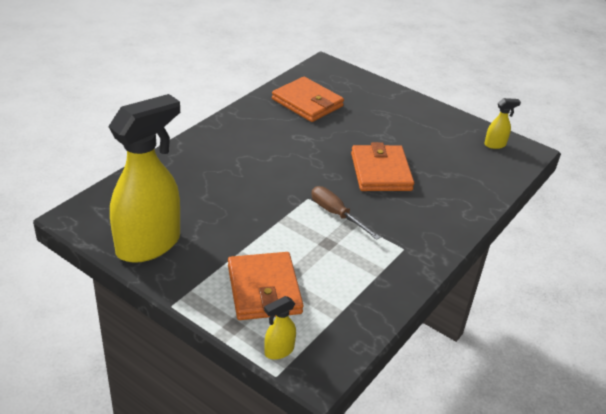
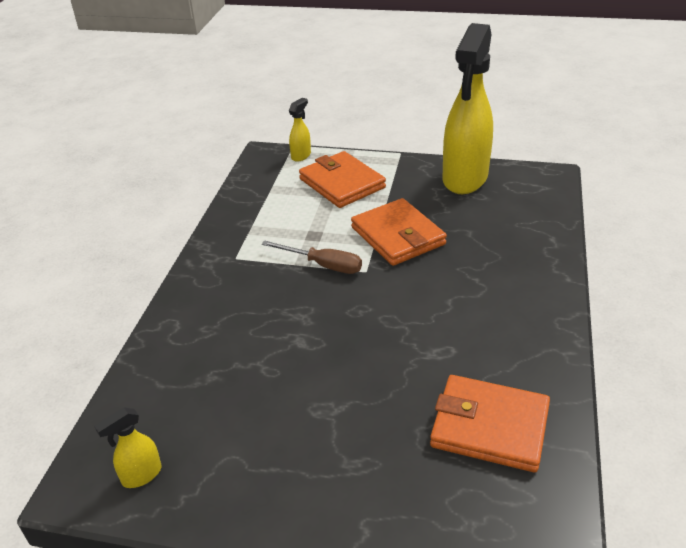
camera: 160 degrees right, 0 degrees up
orange wallet [351,142,414,191] -> orange wallet moved to [351,198,447,266]

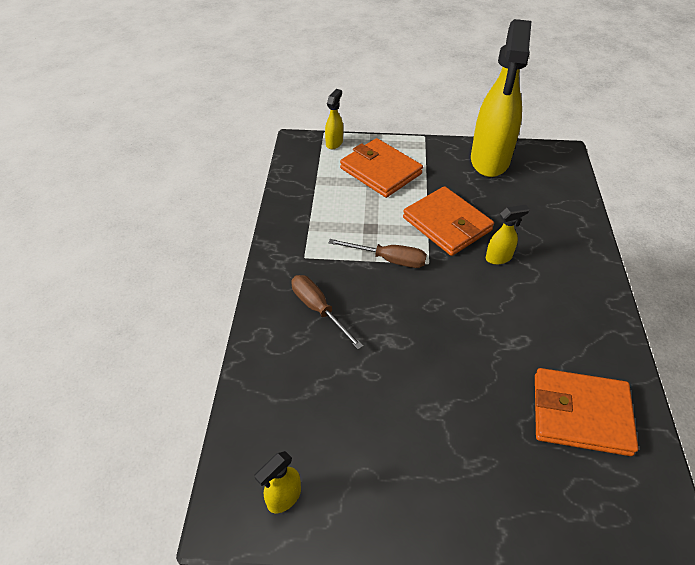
camera: 10 degrees left, 10 degrees up
none -> brown screwdriver [291,275,363,349]
none -> yellow spray bottle [486,205,530,265]

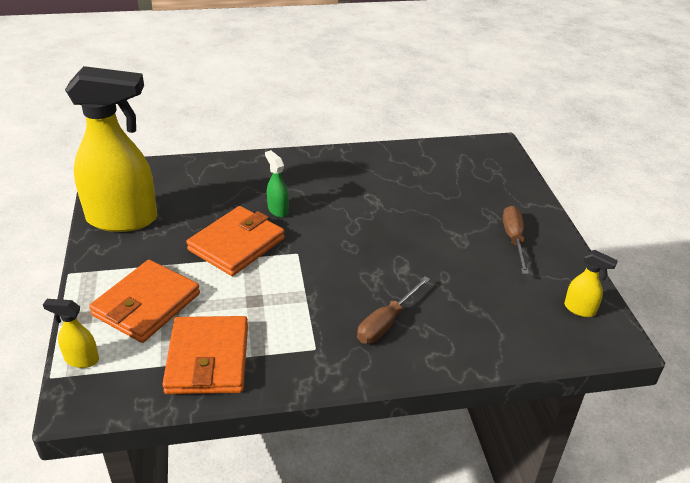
camera: 105 degrees left, 10 degrees down
brown screwdriver [328,239,427,268] -> brown screwdriver moved to [503,206,529,274]
yellow spray bottle [486,205,530,265] -> green spray bottle [265,150,289,217]
orange wallet [535,368,638,456] -> orange wallet moved to [162,316,248,394]

